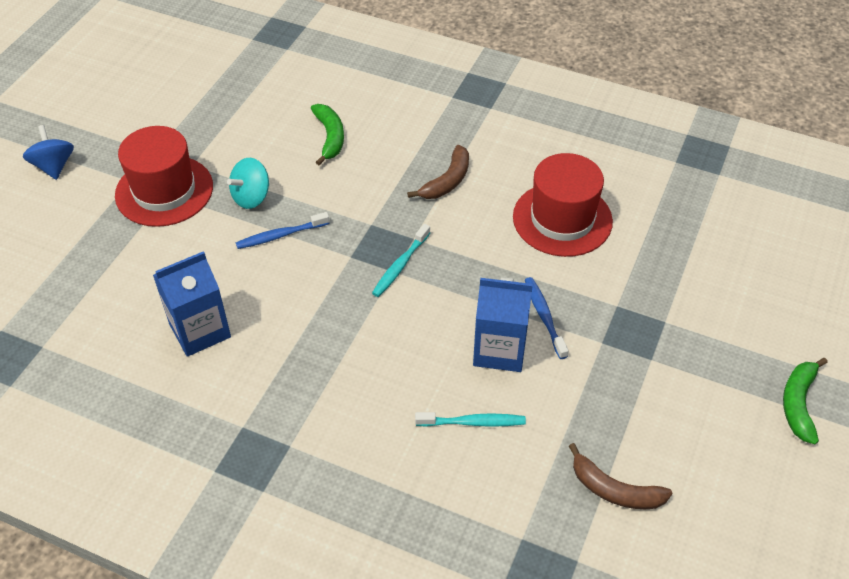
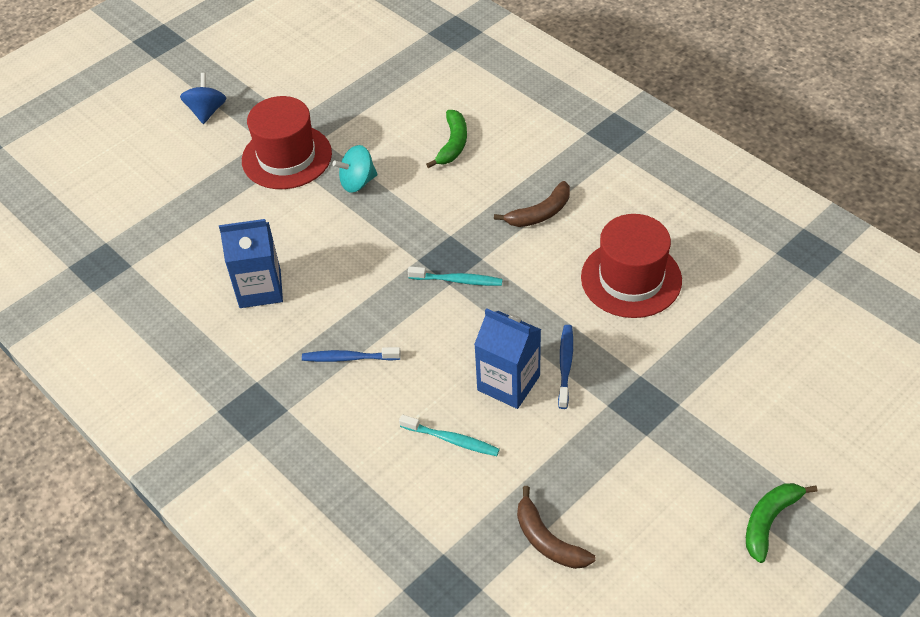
camera: 25 degrees right, 0 degrees up
blue toothbrush [236,212,330,249] -> blue toothbrush moved to [302,347,401,362]
turquoise toothbrush [372,224,430,297] -> turquoise toothbrush turned 135 degrees counterclockwise [408,266,503,286]

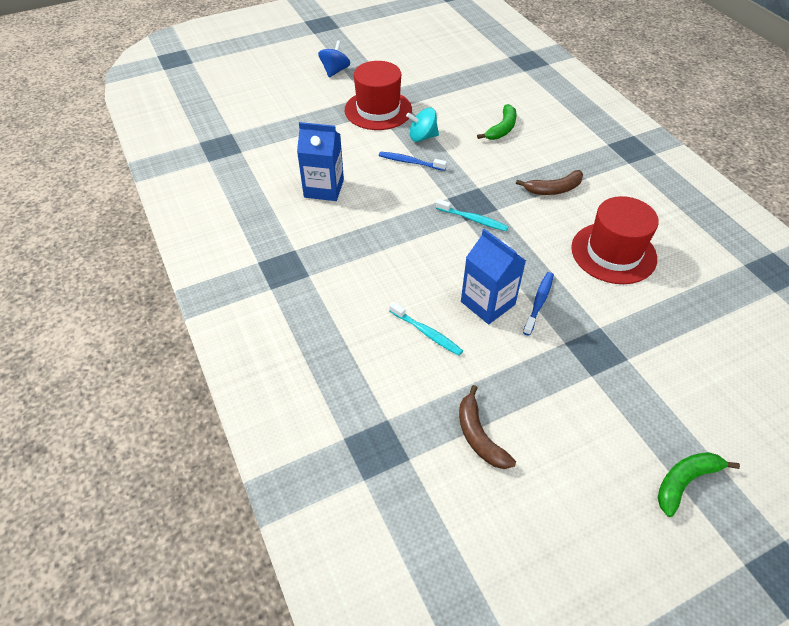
camera: 15 degrees right, 0 degrees up
blue toothbrush [302,347,401,362] -> blue toothbrush moved to [379,152,447,171]

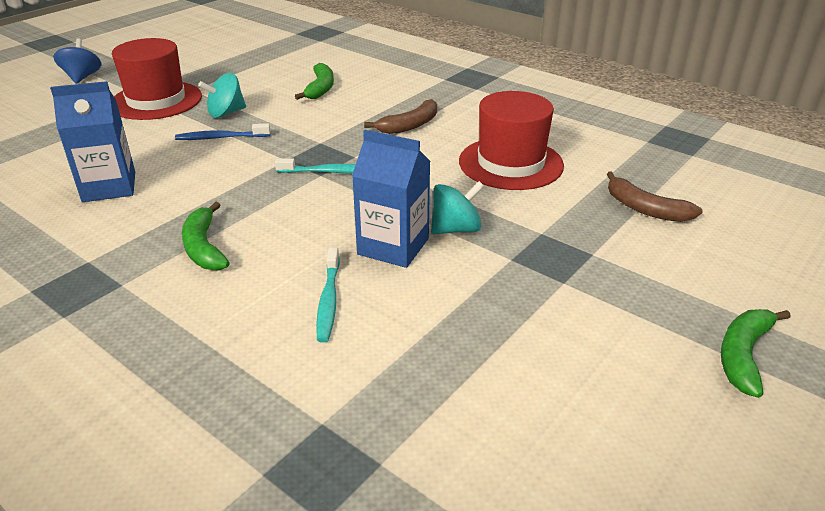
camera: 25 degrees left, 15 degrees down
turquoise toothbrush [389,302,463,356] -> turquoise toothbrush turned 75 degrees clockwise [316,247,340,343]
brown banana [459,385,516,469] -> brown banana moved to [607,172,703,222]
blue toothbrush [523,272,554,336] -> turquoise spinning top [431,181,484,234]
none -> green banana [182,202,230,270]

